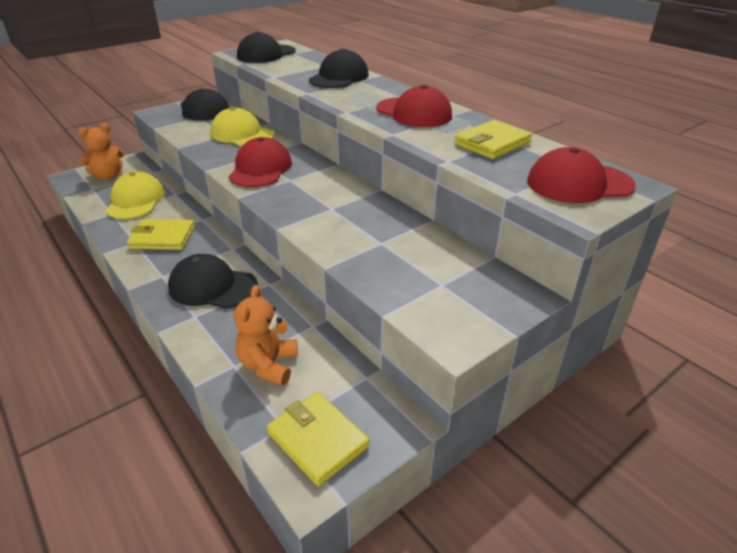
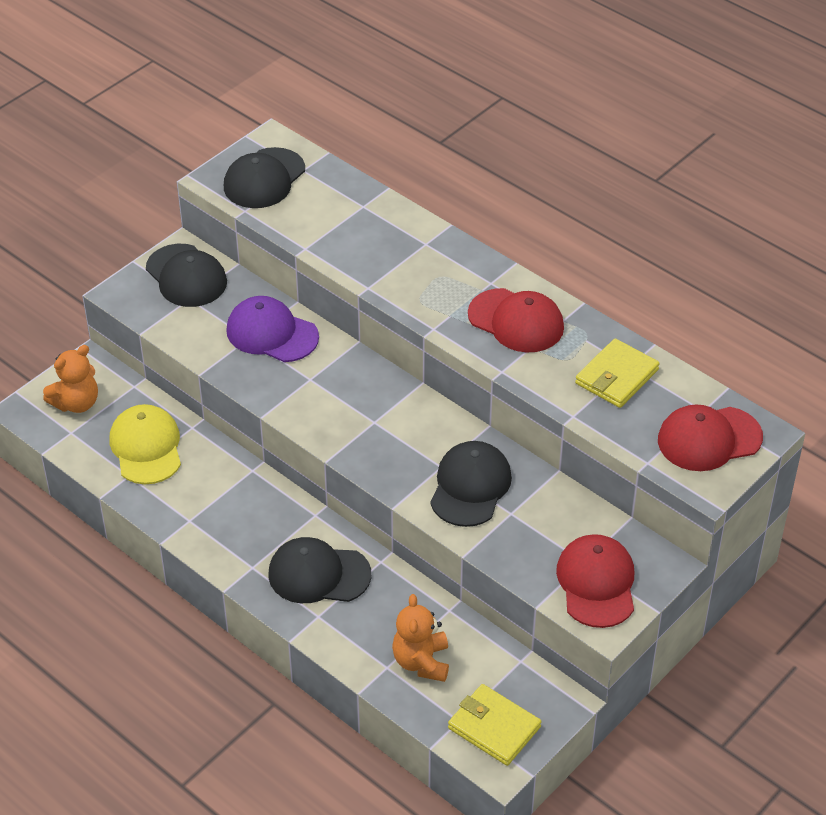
camera: 10 degrees left, 10 degrees up
yellow wallet [127,219,195,250] -> none
yellow cap [210,107,275,147] -> purple cap [226,296,319,362]
red cap [229,137,292,187] -> red cap moved to [556,534,634,628]
black cap [309,48,369,88] -> black cap moved to [430,441,512,527]

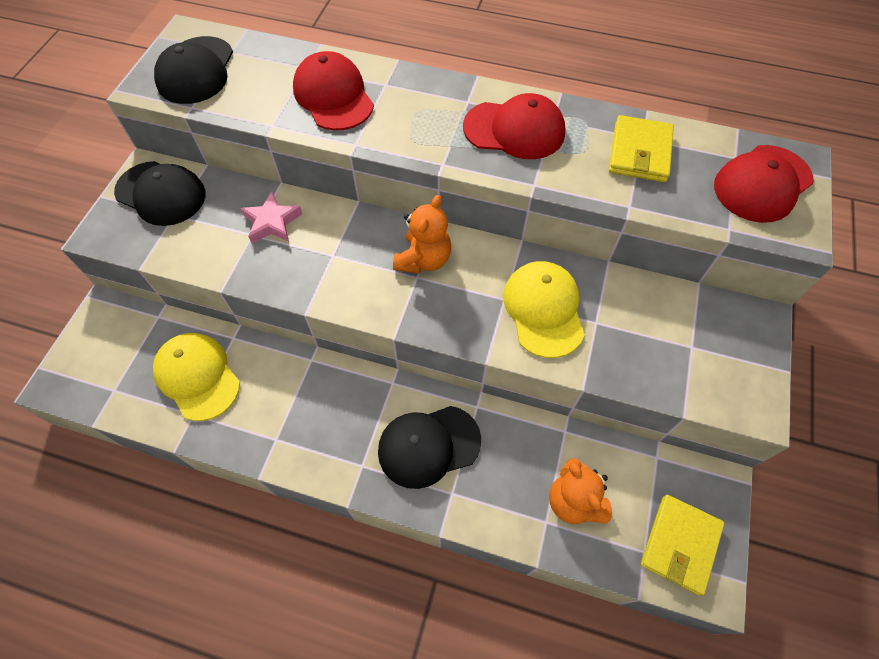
camera: 25 degrees left, 15 degrees up
orange teddy bear [43,345,98,413] -> orange teddy bear moved to [393,195,451,274]
purple cap [226,296,319,362] -> pink star [240,191,303,243]
black cap [430,441,512,527] -> yellow cap [503,261,585,358]
yellow wallet [448,684,541,766] -> yellow wallet turned 75 degrees counterclockwise [641,495,724,595]
red cap [556,534,634,628] -> red cap moved to [293,51,374,131]

